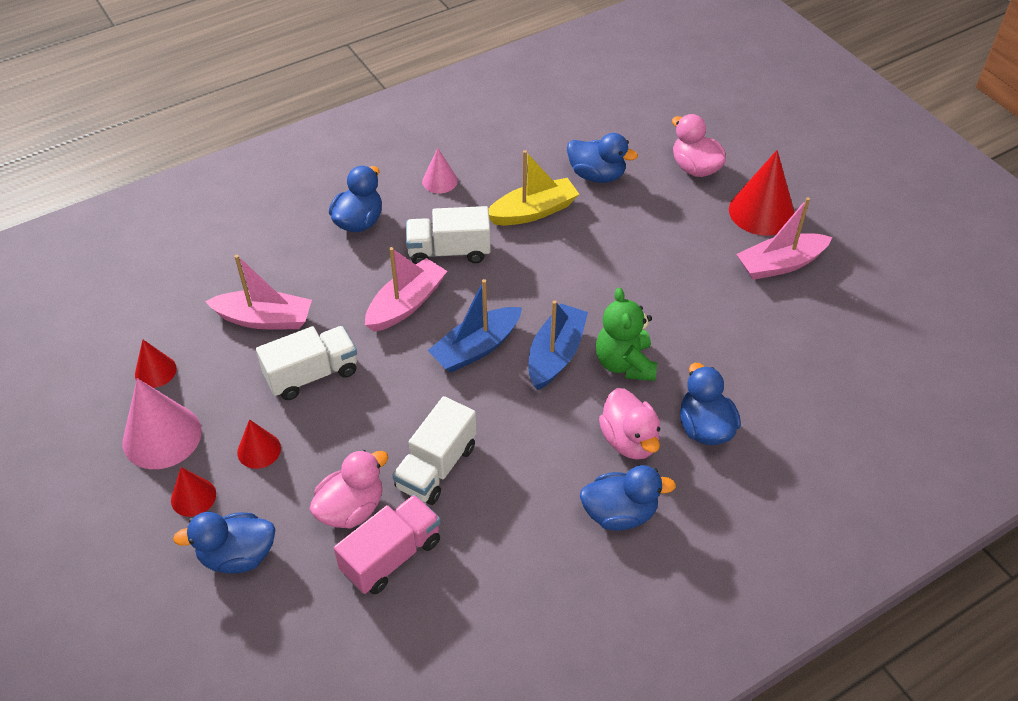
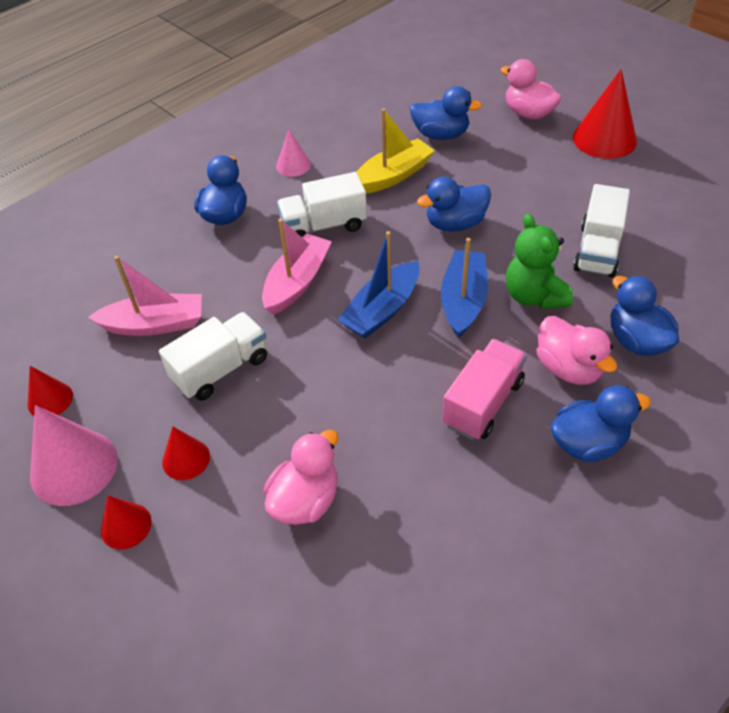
camera: 10 degrees left, 0 degrees up
blue duck [173,512,275,573] -> blue duck moved to [417,177,491,232]
pink truck [334,494,441,594] -> pink truck moved to [442,339,527,440]
white truck [392,396,477,505] -> white truck moved to [573,184,630,277]
pink boat [737,197,832,280] -> none

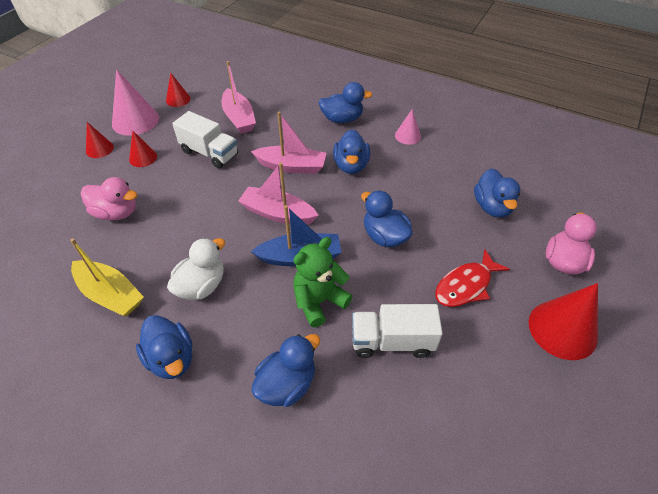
camera: 70 degrees right, 0 degrees up
white truck [277,172,367,237] -> blue duck [333,129,370,174]
blue boat [338,231,420,339] -> pink boat [238,162,319,224]
yellow boat [356,108,435,194] -> yellow boat moved to [70,238,144,317]
pink truck [442,339,527,440] -> white duck [167,238,225,300]
pink duck [536,316,617,385] -> none
none -> red fish [435,249,510,307]

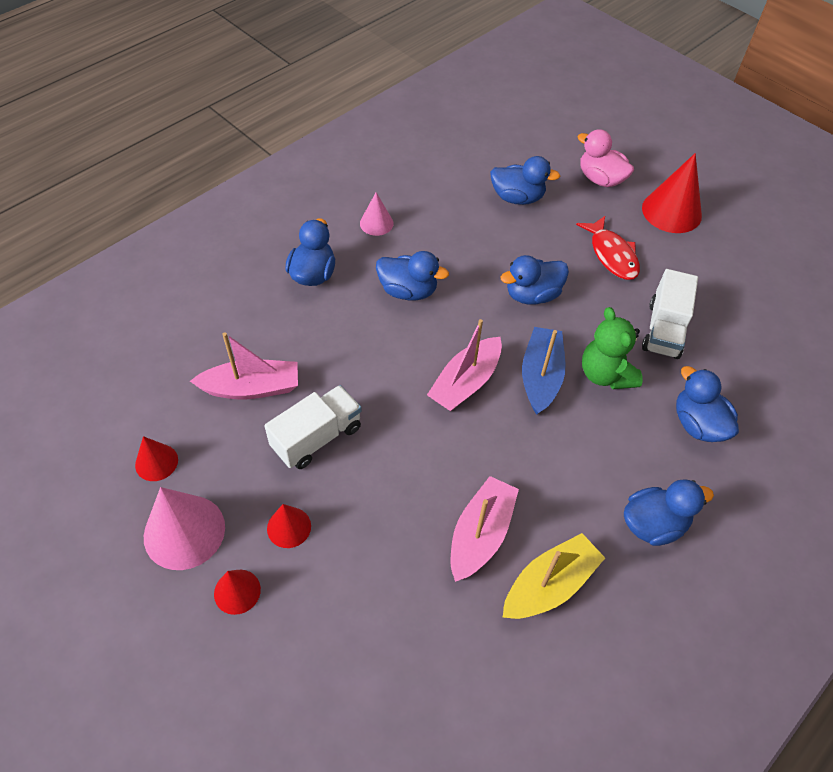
camera: 75 degrees left, 5 degrees up
pink duck [81,177,137,220] -> none
white duck [167,238,225,300] -> none
pink boat [251,112,326,174] -> pink boat moved to [450,476,519,582]

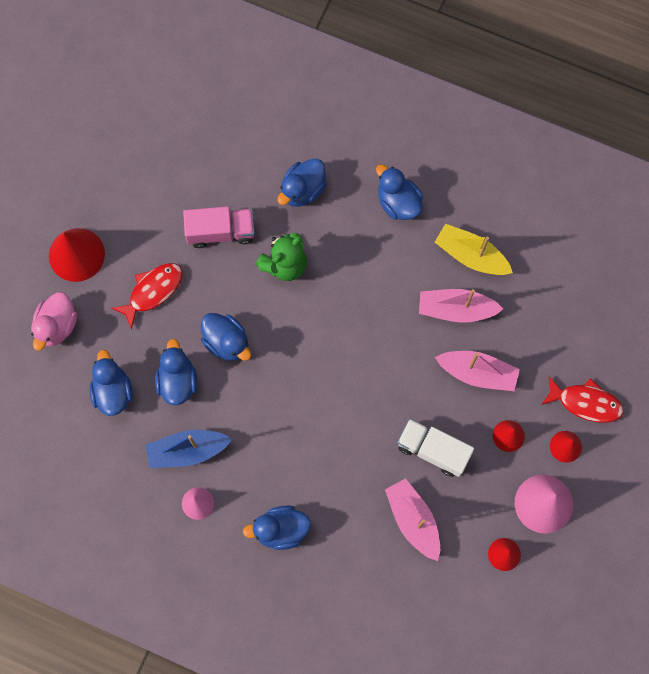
camera: 110 degrees left, 20 degrees up
blue duck [376,251,449,301] -> blue duck moved to [155,339,197,405]
pink boat [427,319,502,411] -> pink boat moved to [435,351,520,391]
blue boat [522,327,566,415] -> blue boat moved to [145,430,232,468]
white truck [642,269,698,359] -> pink truck [183,206,255,248]
none -> red fish [541,376,623,423]

